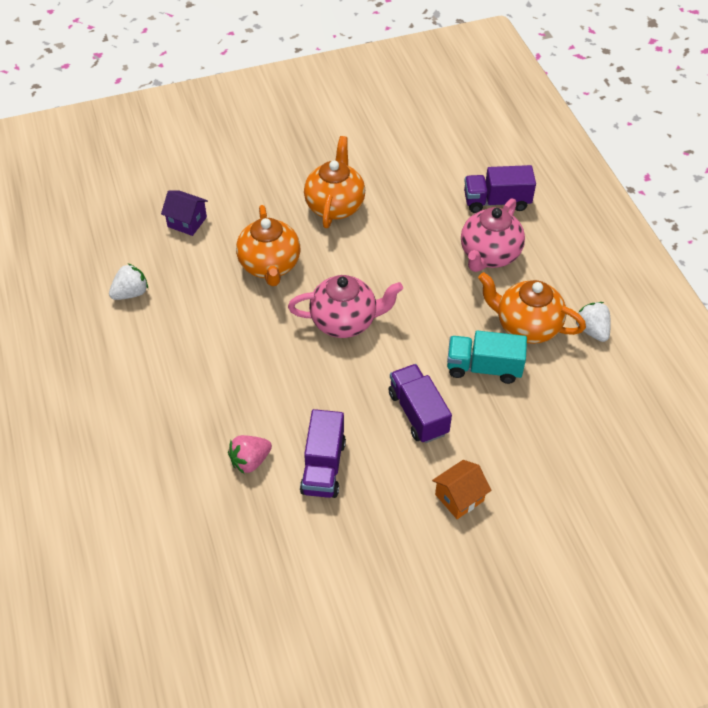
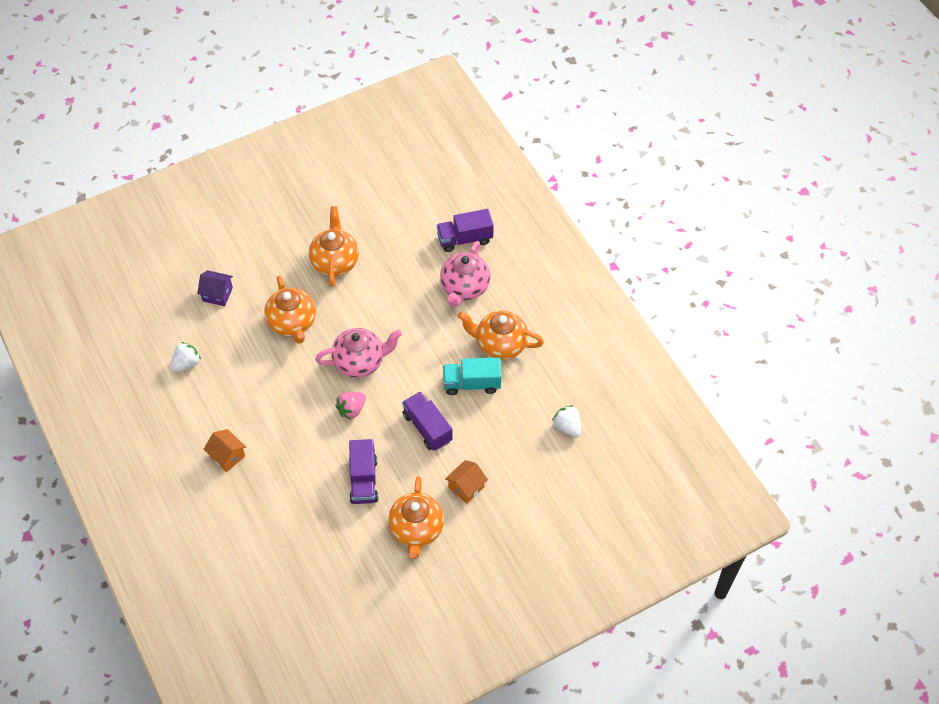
camera: 10 degrees left, 5 degrees up
pink strawberry [228,435,272,474] -> pink strawberry moved to [335,392,366,420]
white strawberry [576,302,611,342] -> white strawberry moved to [552,405,581,437]
none -> orange house [204,429,246,472]
none -> orange teapot [388,476,444,559]

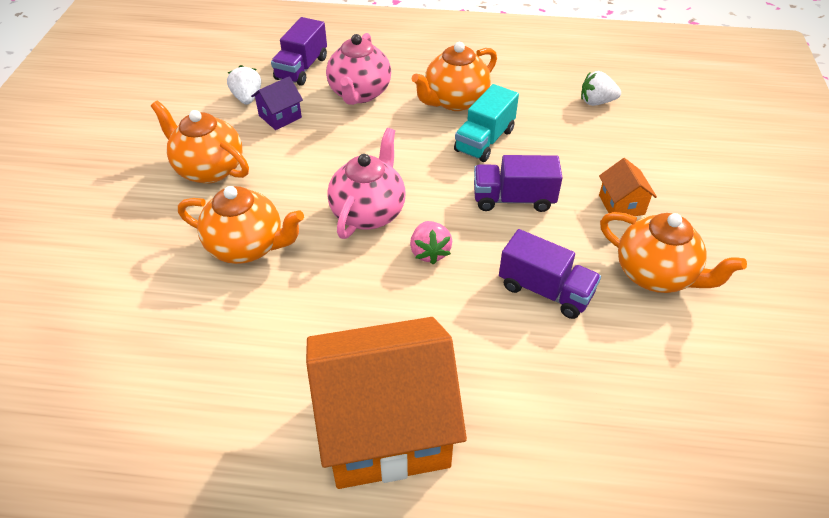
camera: 55 degrees left, 10 degrees down
white strawberry [171,342,201,372] -> white strawberry moved to [227,65,261,105]
purple house [197,270,233,306] -> purple house moved to [251,76,303,130]
orange house [204,429,246,472] -> orange house [306,317,467,489], size x2.40
pink teapot [440,241,490,307] -> pink teapot turned 45 degrees clockwise [326,33,391,105]

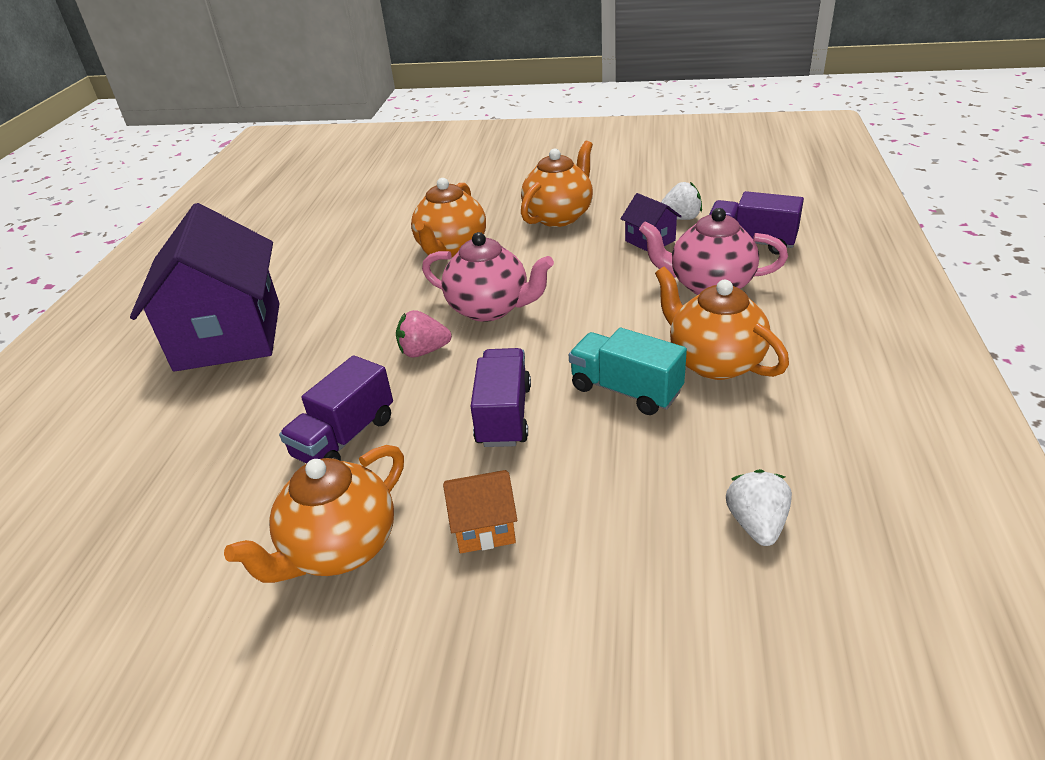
camera: 95 degrees right, 10 degrees down
orange house [306,317,467,489] -> purple house [130,203,280,372]

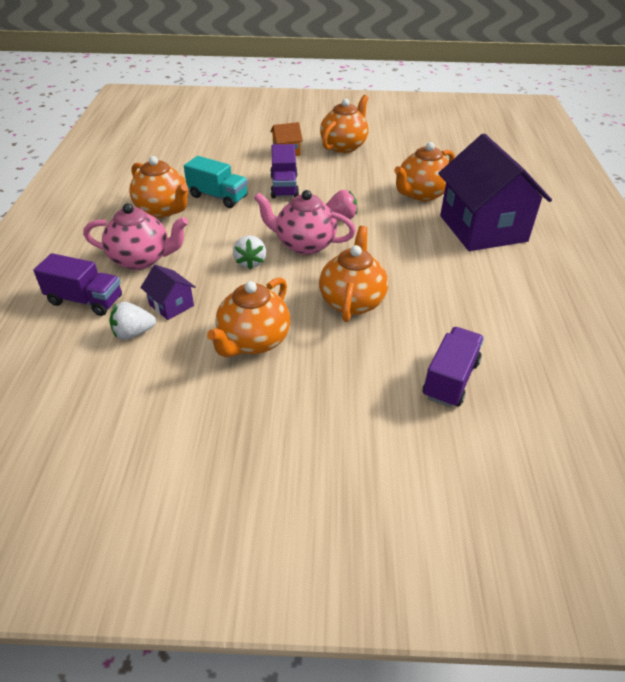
camera: 170 degrees right, 5 degrees up
purple truck [279,355,393,464] -> purple truck moved to [422,327,484,407]
white strawberry [726,469,792,546] -> white strawberry moved to [233,235,266,270]
none -> orange teapot [394,142,455,201]

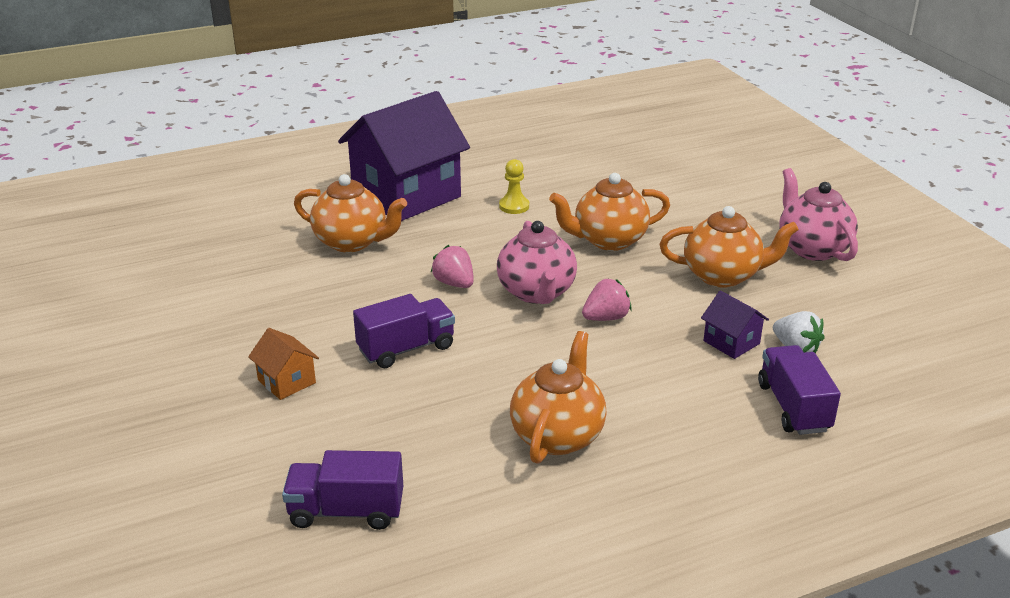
camera: 115 degrees left, 10 degrees down
pink teapot [83,203,188,270] -> pink teapot moved to [779,168,858,261]
purple house [140,265,196,320] -> purple house turned 60 degrees counterclockwise [701,291,769,359]
turquoise truck [184,156,248,208] -> none
white strawberry [233,235,266,270] -> pink strawberry [582,278,632,321]
orange teapot [320,95,369,153] -> none
purple truck [422,327,484,407] -> purple truck moved to [282,450,403,530]
none -> yellow pawn [499,159,529,214]

